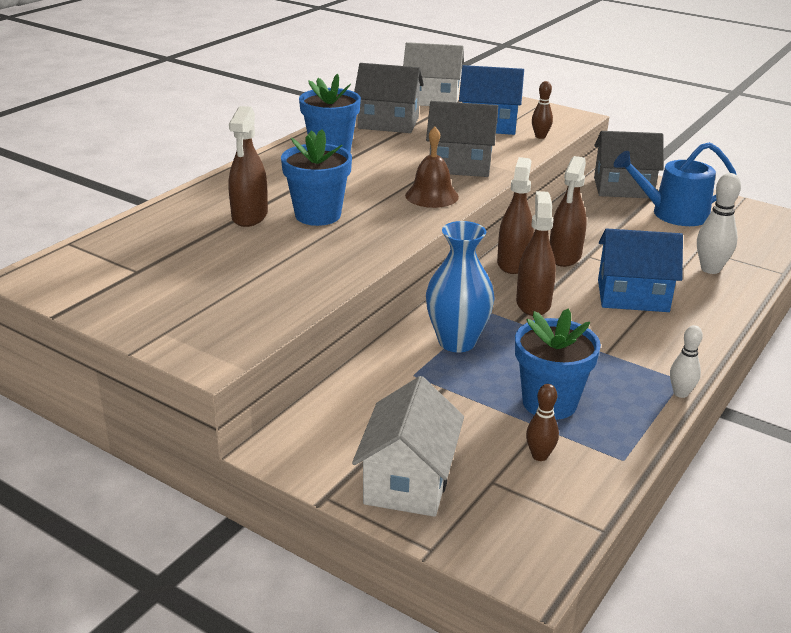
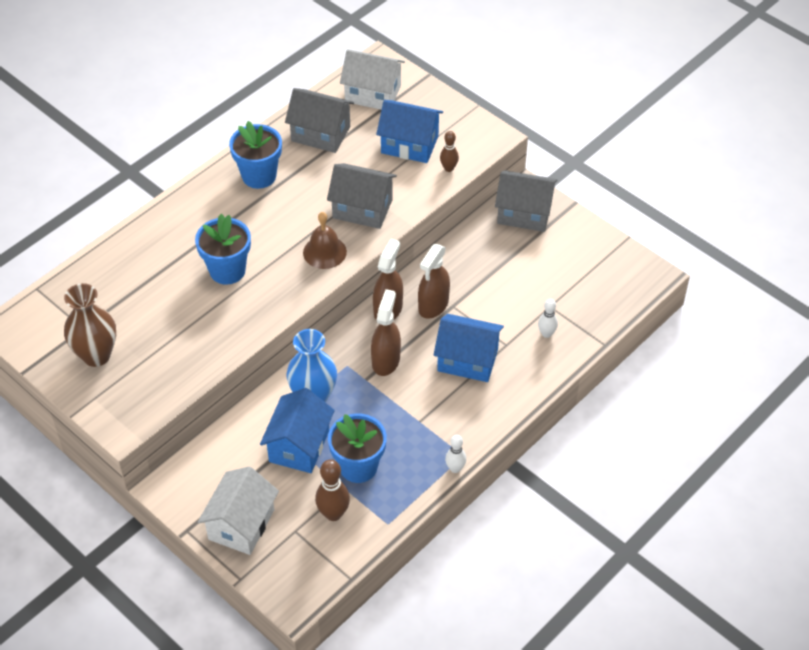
camera: 10 degrees right, 20 degrees up
brown spray bottle [229,106,268,227] -> none
brown bowling pin [526,384,559,461] -> brown bowling pin [315,459,350,521], size x1.59
blue watering can [614,142,737,226] -> none
white bowling pin [697,173,741,274] -> white bowling pin [538,299,558,338], size x0.63
none -> brown vase [64,283,116,367]
none -> blue house [260,388,335,473]

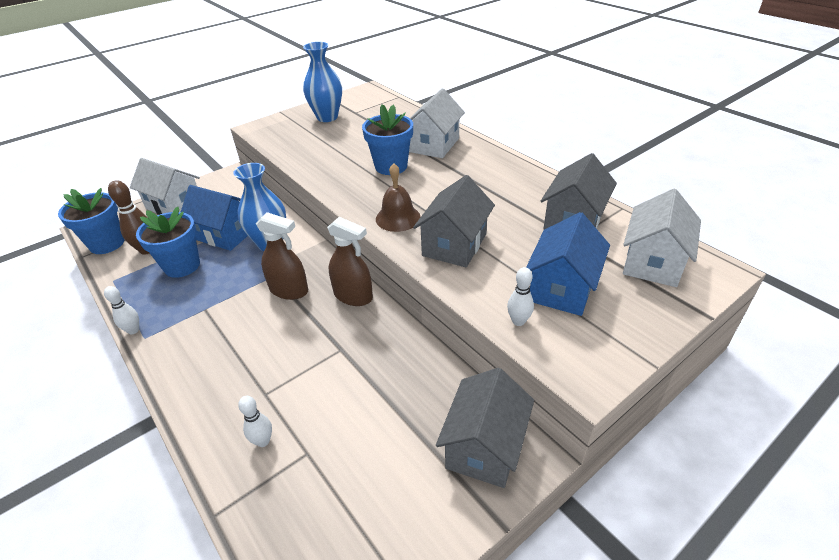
camera: 100 degrees right, 10 degrees down
brown vase [64,283,116,367] -> blue vase [303,42,342,122]
blue flower pot [229,121,282,189] -> blue flower pot moved to [58,188,124,254]
brown spray bottle [418,244,450,319] -> none
blue house [434,314,504,382] -> none
brown bowling pin [440,131,459,172] -> white bowling pin [507,267,534,326]
none -> white house [409,88,465,158]

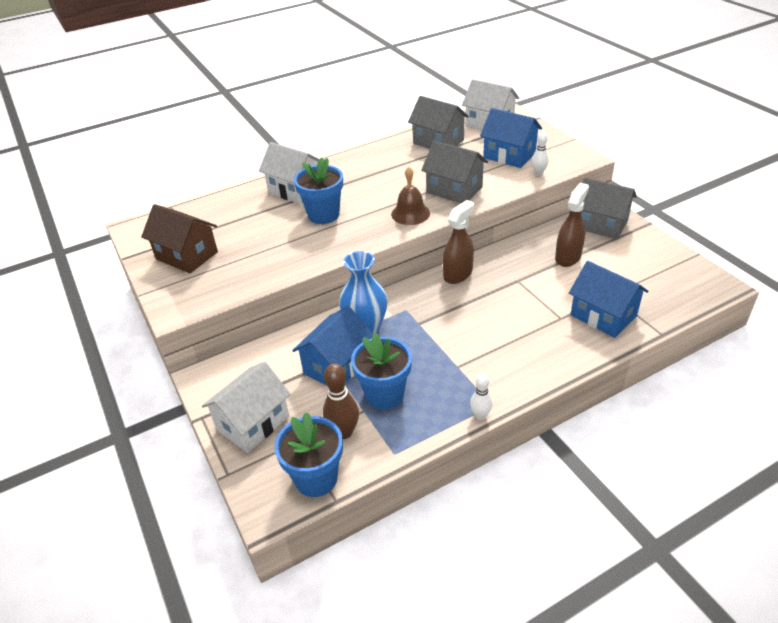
camera: 80 degrees left, 0 degrees up
white bowling pin [238,396,272,447] -> blue house [569,261,649,338]
brown spray bottle [256,212,308,300] -> brown spray bottle moved to [555,183,589,267]
blue vase [303,42,342,122] -> brown house [141,204,218,273]

